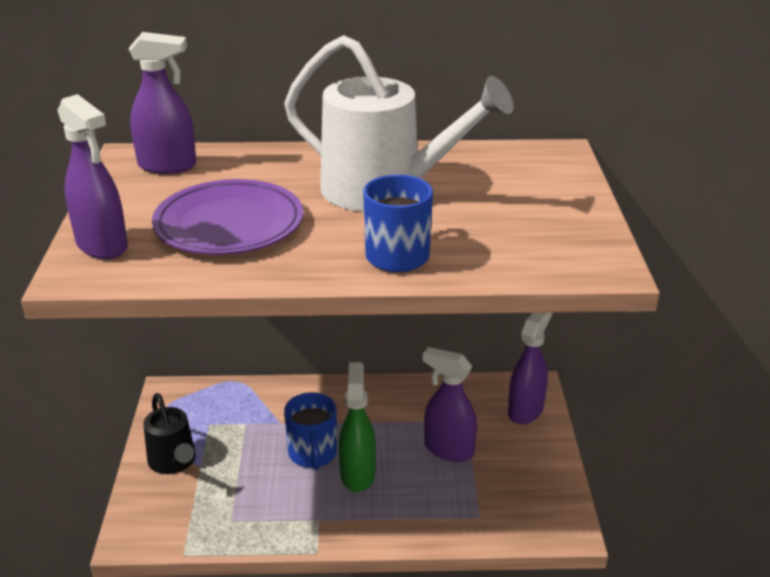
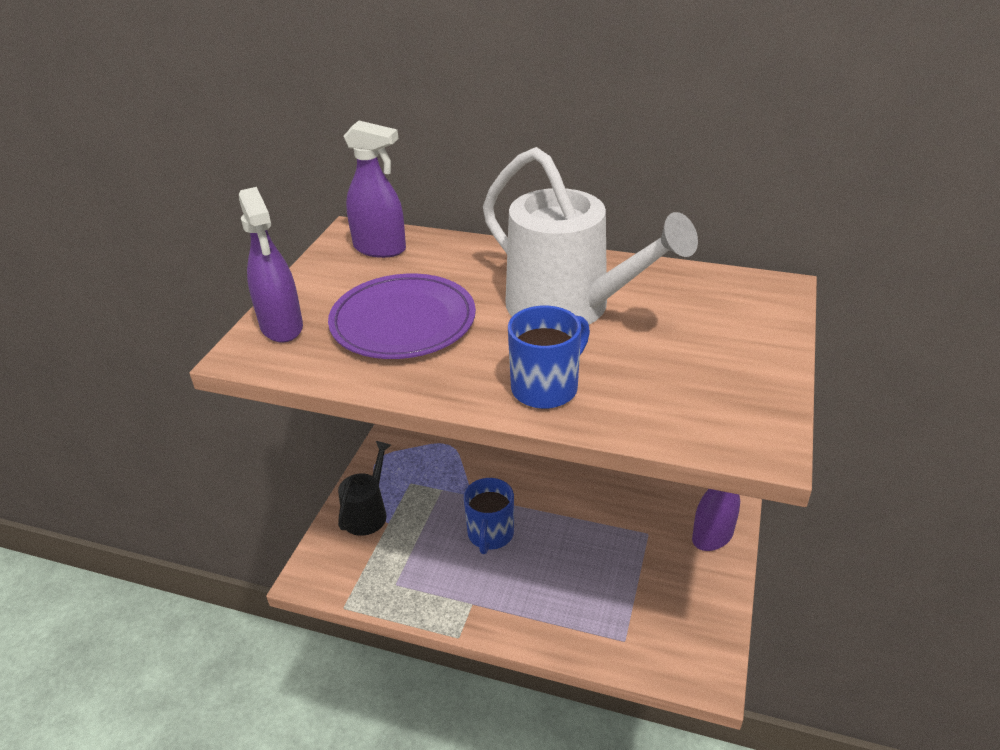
camera: 20 degrees right, 5 degrees up
black watering can [143,393,196,474] -> black watering can turned 150 degrees counterclockwise [338,441,391,536]
green spray bottle [339,362,376,492] -> none
purple spray bottle [423,347,477,462] -> none

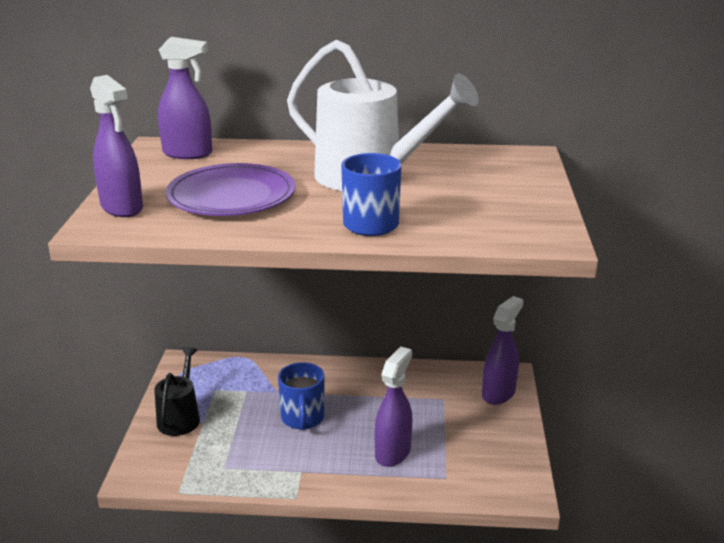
camera: 15 degrees left, 10 degrees down
none -> purple spray bottle [375,347,412,467]

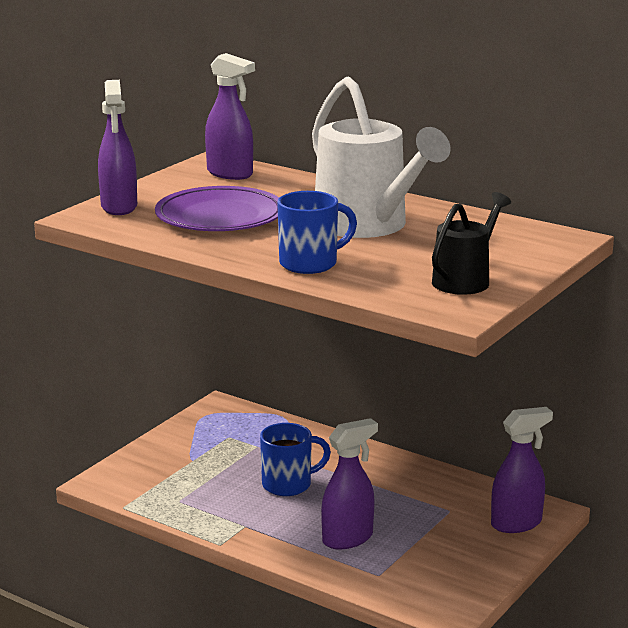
camera: 30 degrees right, 5 degrees down
black watering can [154,347,200,436] -> black watering can moved to [432,192,511,295]
blue mug [278,362,325,430] -> blue mug turned 135 degrees counterclockwise [260,423,331,496]

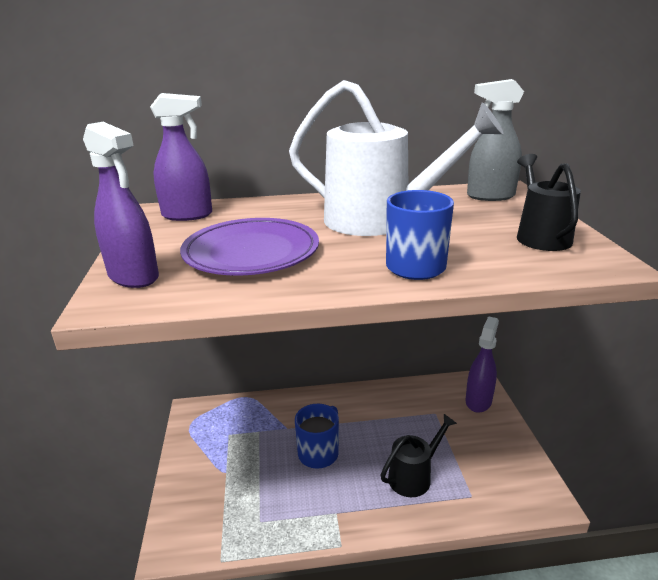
camera: 40 degrees left, 5 degrees up
purple spray bottle [321,418,378,549] -> black watering can [381,414,457,497]
none -> grey spray bottle [467,79,524,201]

